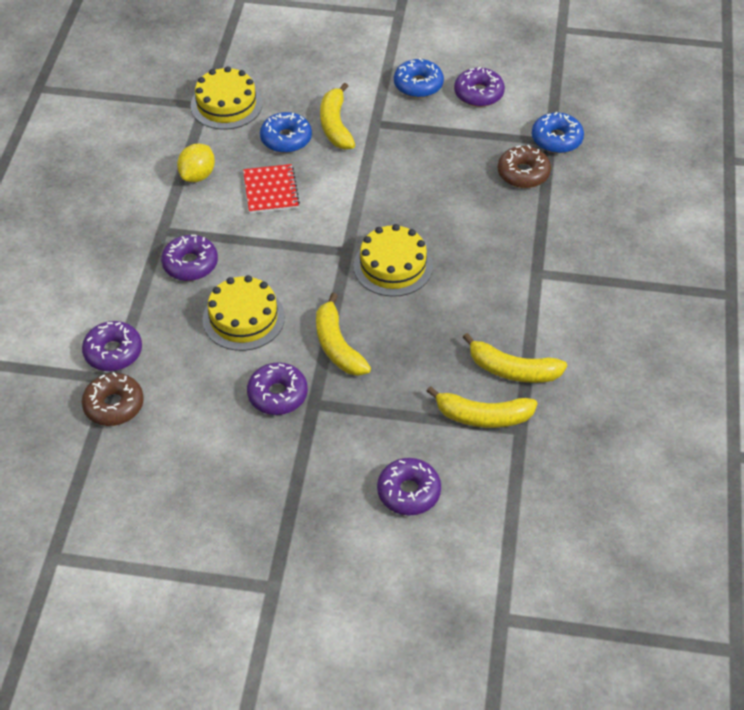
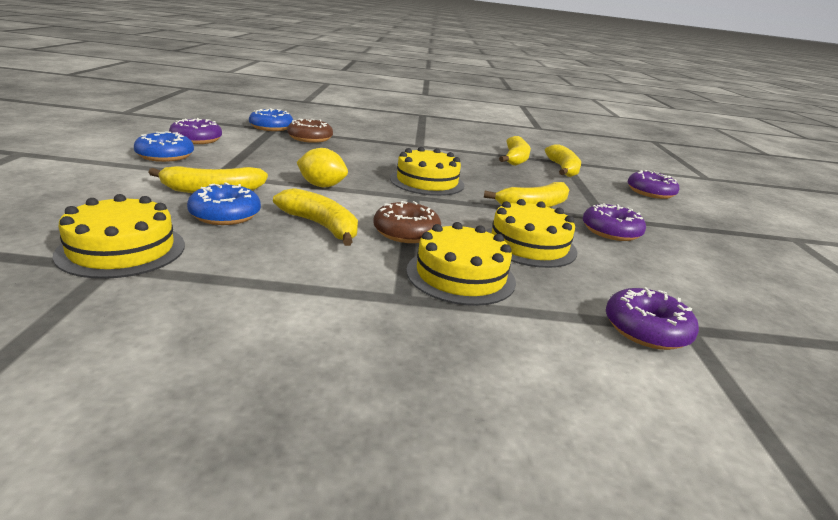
camera: 100 degrees left, 25 degrees down
brown donut [82,372,144,426] -> brown donut moved to [373,201,441,243]
purple donut [161,235,218,281] -> yellow cake [406,222,516,306]
yellow lemon [177,144,215,182] -> yellow lemon moved to [297,148,348,187]
red notebook [243,164,300,214] -> yellow banana [273,188,358,246]

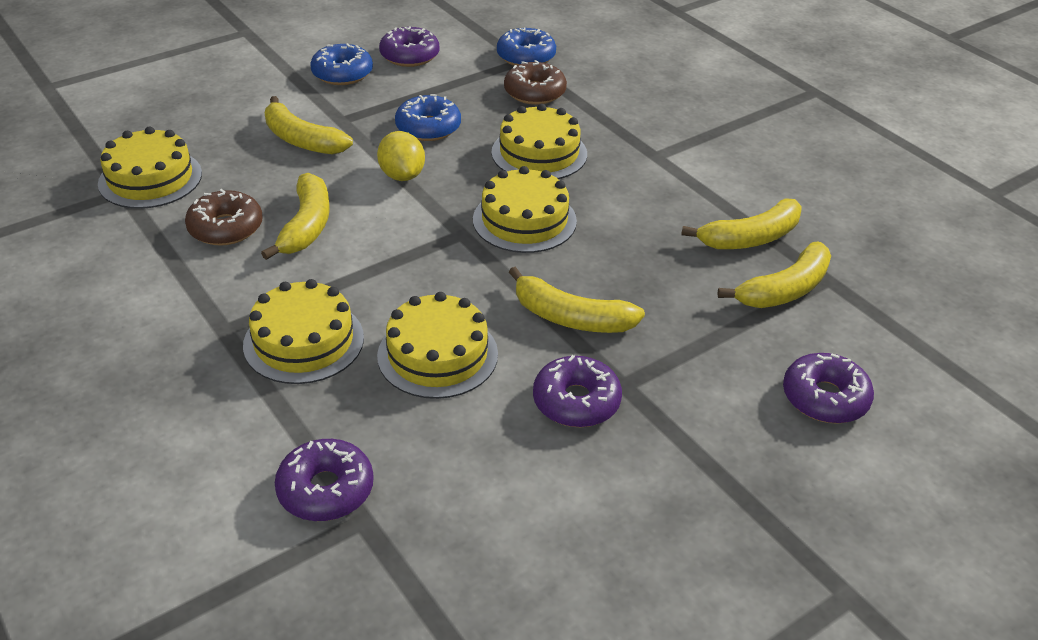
camera: 55 degrees right, 15 degrees up
blue donut [187,182,261,225] -> blue donut moved to [395,94,461,141]
brown donut [373,201,441,243] -> brown donut moved to [185,189,263,246]
none -> yellow cake [491,104,587,179]

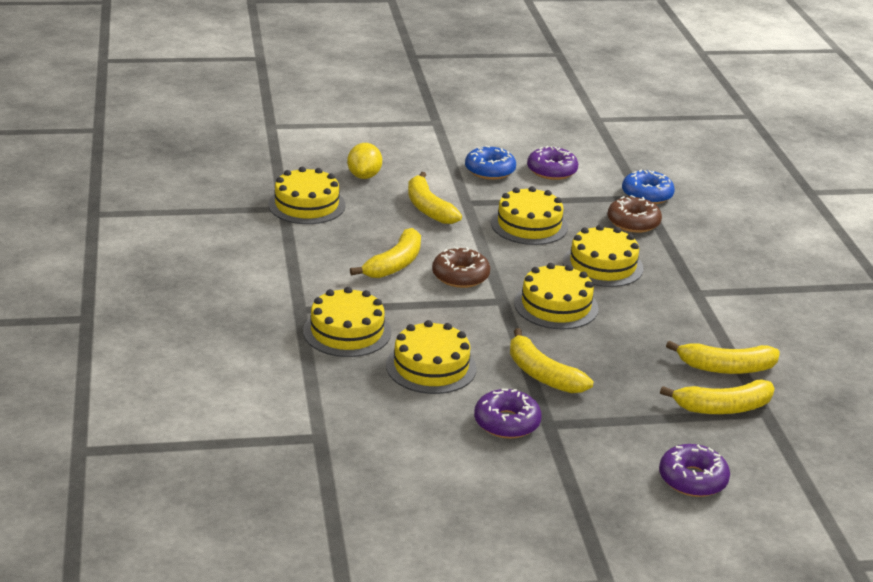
camera: 25 degrees right, 10 degrees down
brown donut [185,189,263,246] -> brown donut moved to [432,247,490,288]
purple donut [275,439,374,521] -> none
yellow lemon [377,131,425,181] -> yellow lemon moved to [347,143,382,179]
blue donut [395,94,461,141] -> yellow cake [491,186,568,245]

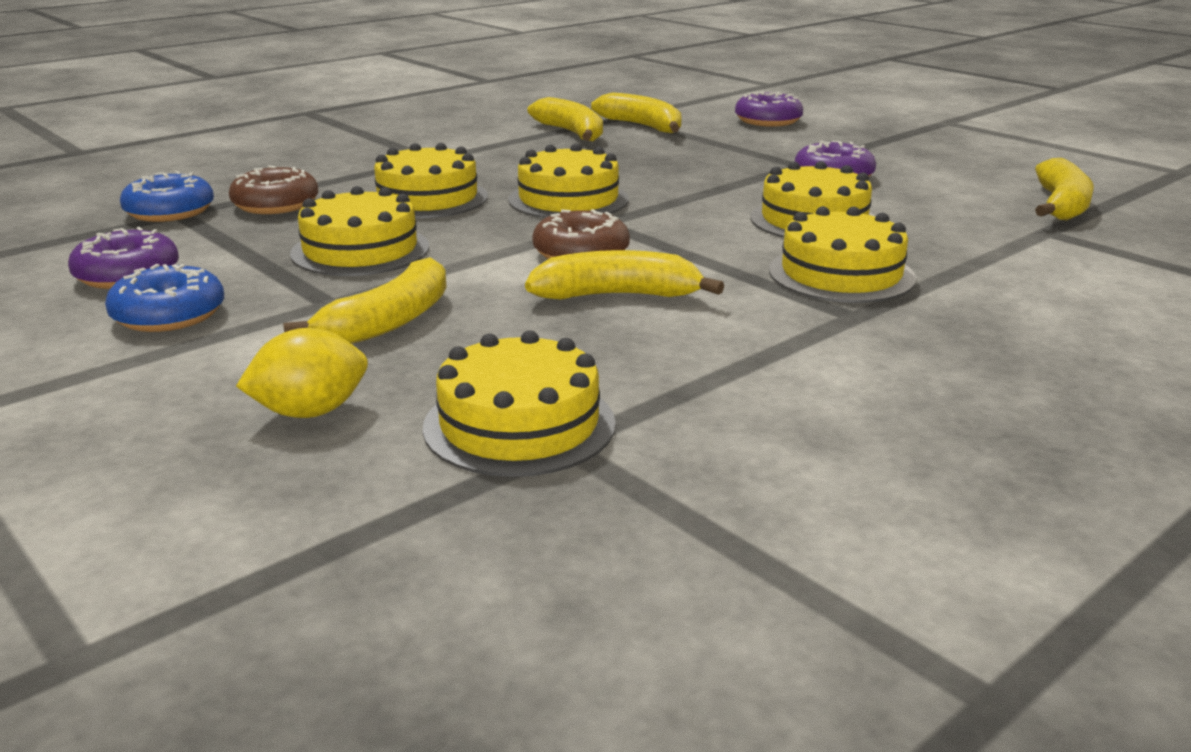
camera: 120 degrees left, 5 degrees down
yellow banana [510,328,593,393] -> yellow banana moved to [1035,158,1094,221]

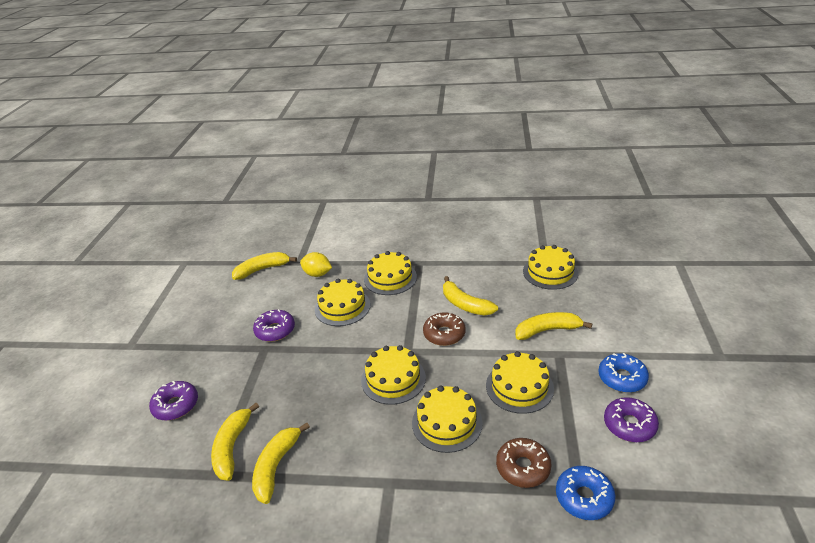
camera: 130 degrees left, 10 degrees up
yellow lemon [236,328,368,418] -> yellow lemon moved to [300,252,332,277]

